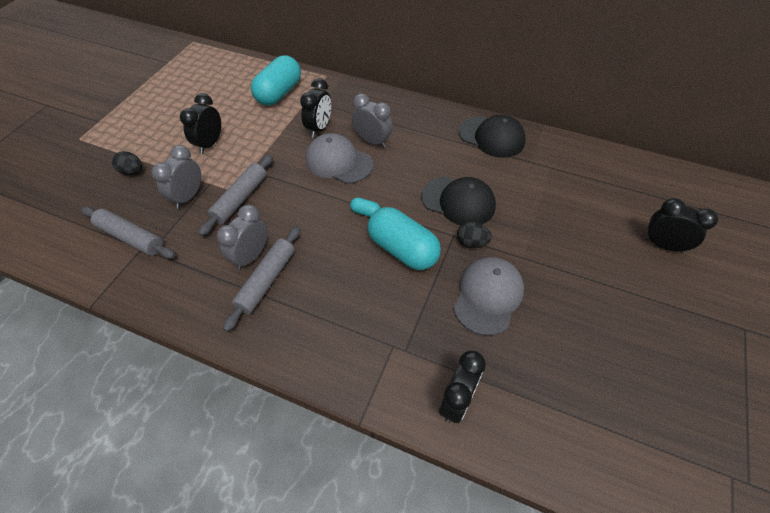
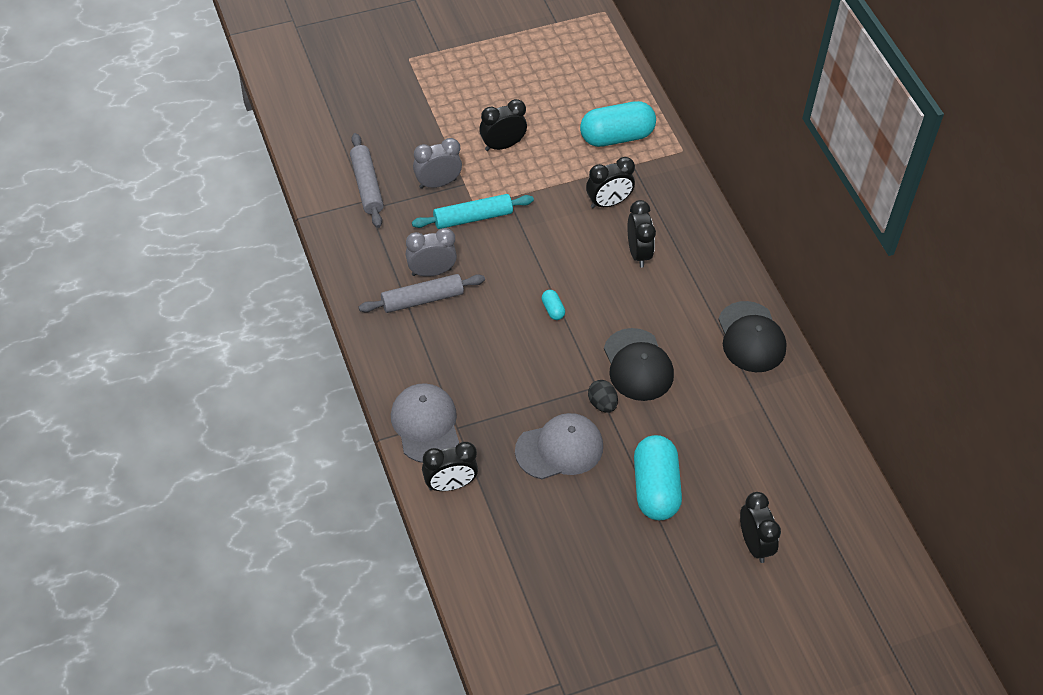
camera: 45 degrees right, 0 degrees up
black egg [112,151,142,175] -> none
grey rolling pin [199,155,273,236] -> turquoise rolling pin [412,194,534,229]
grey cap [306,133,373,184] -> grey cap moved to [391,383,459,463]
grey clock [352,94,393,148] -> black clock [627,200,656,268]
turquoise capsule [368,207,441,270] -> turquoise capsule moved to [634,435,682,520]

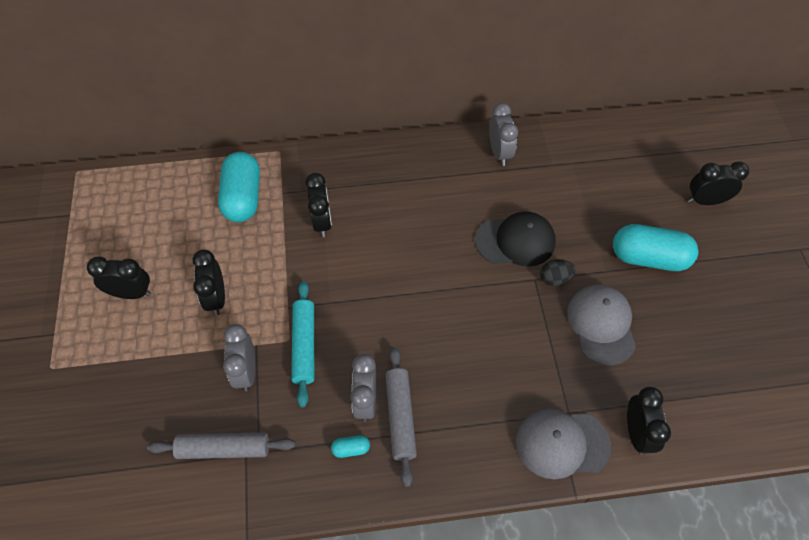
camera: 75 degrees left, 5 degrees up
turquoise capsule [542,290,565,320] -> turquoise capsule moved to [331,435,370,458]
black clock [627,200,656,268] -> black clock moved to [87,256,151,299]
black cap [718,301,787,372] -> grey clock [489,103,518,166]

